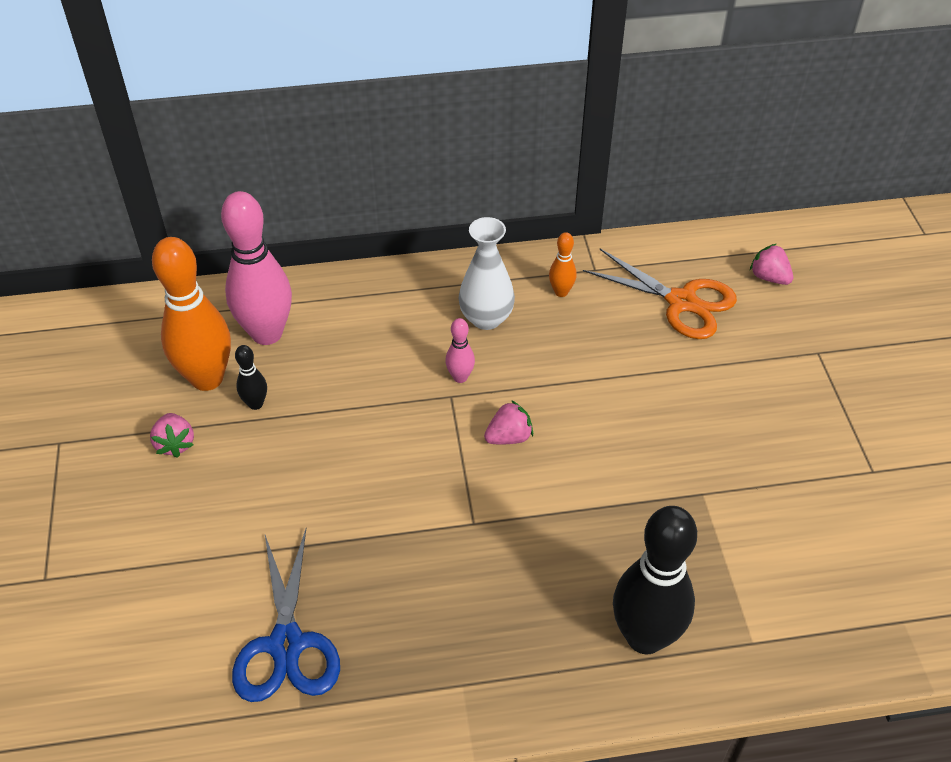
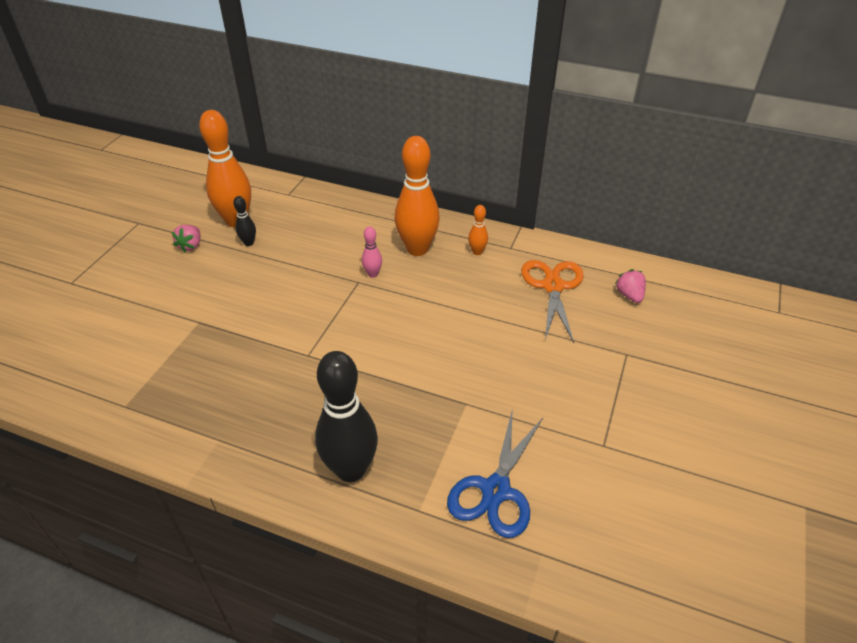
camera: 30 degrees right, 5 degrees down
pink bowling pin [221,191,292,345] -> none
blue scissors [232,529,340,702] -> blue scissors moved to [447,408,543,538]
white vase [459,217,515,330] -> orange bowling pin [395,136,440,256]
pink strawberry [484,400,533,444] -> none
orange scissors [583,249,737,339] -> orange scissors turned 150 degrees counterclockwise [521,260,584,343]

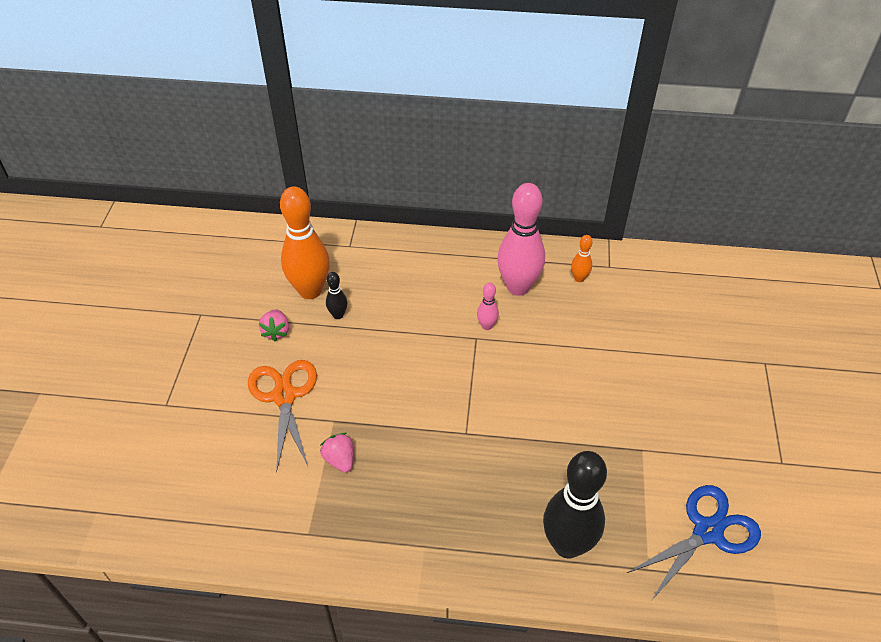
camera: 15 degrees left, 5 degrees up
orange bowling pin [395,136,440,256] -> pink bowling pin [497,183,545,296]
blue scissors [447,408,543,538] -> blue scissors turned 135 degrees counterclockwise [627,485,761,601]
orange scissors [521,260,584,343] -> orange scissors moved to [248,360,317,473]
pink strawberry [615,269,646,303] -> pink strawberry moved to [320,433,353,473]

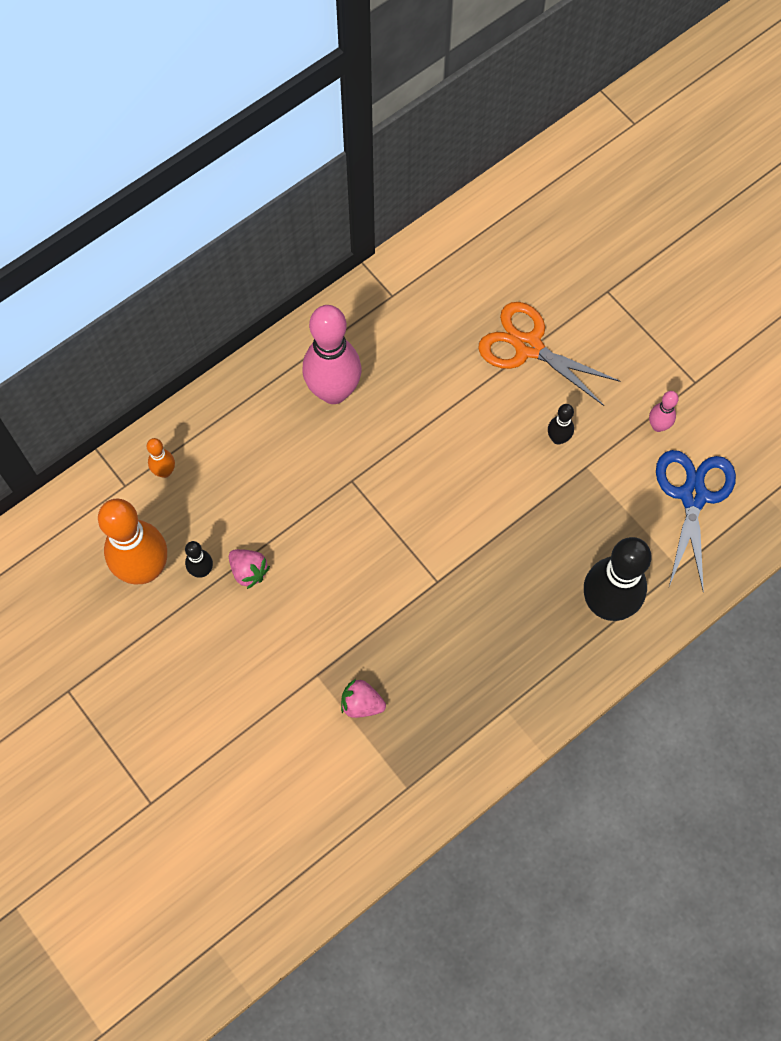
camera: 45 degrees left, 20 degrees up
orange scissors [248,360,317,473] -> orange scissors moved to [478,302,621,406]
pink strawberry [259,309,289,341] -> pink strawberry moved to [229,549,270,589]
pink bowling pin [477,283,499,330] -> pink bowling pin moved to [649,391,679,432]
orange bowling pin [571,235,593,282] -> orange bowling pin moved to [147,438,175,478]
none -> black bowling pin [548,404,574,445]

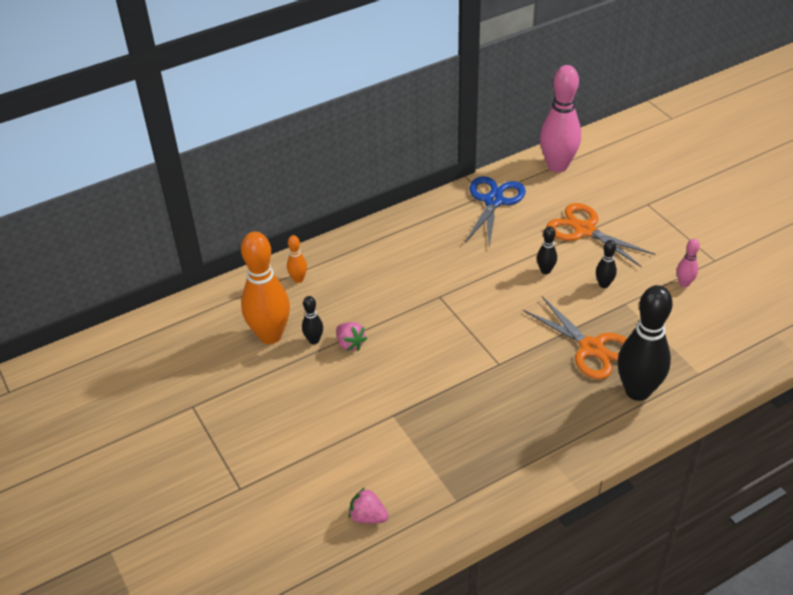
camera: 10 degrees right, 25 degrees down
pink bowling pin [303,305,361,404] -> pink bowling pin moved to [540,65,581,173]
pink strawberry [341,679,386,718] -> pink strawberry moved to [349,488,389,524]
blue scissors [656,450,736,593] -> blue scissors moved to [465,176,526,248]
none -> orange scissors [523,296,627,380]
none -> black bowling pin [537,226,557,274]

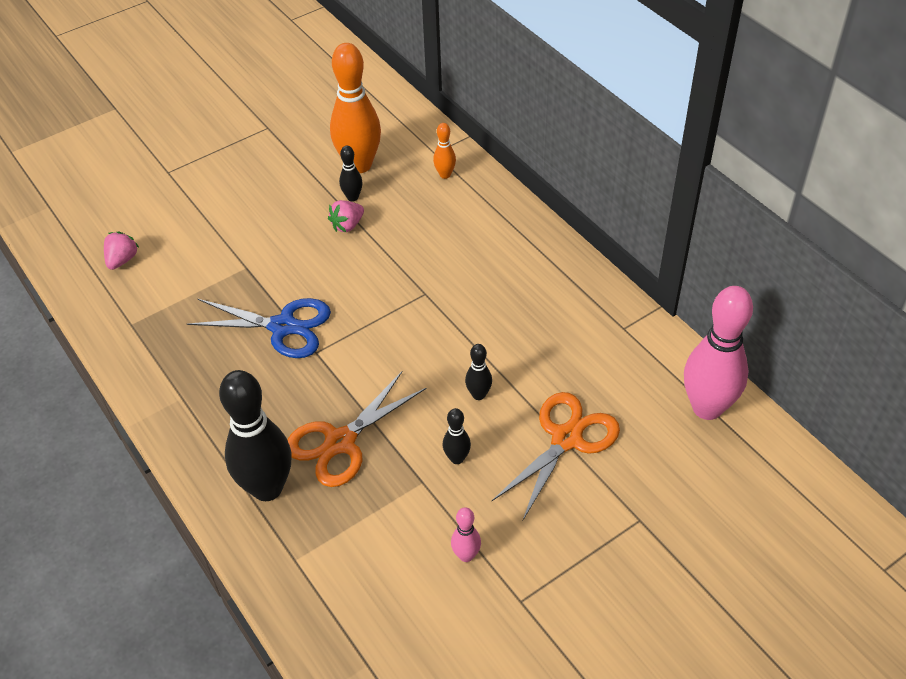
camera: 85 degrees right, 5 degrees up
blue scissors [465,176,526,248] -> blue scissors moved to [187,298,331,358]

